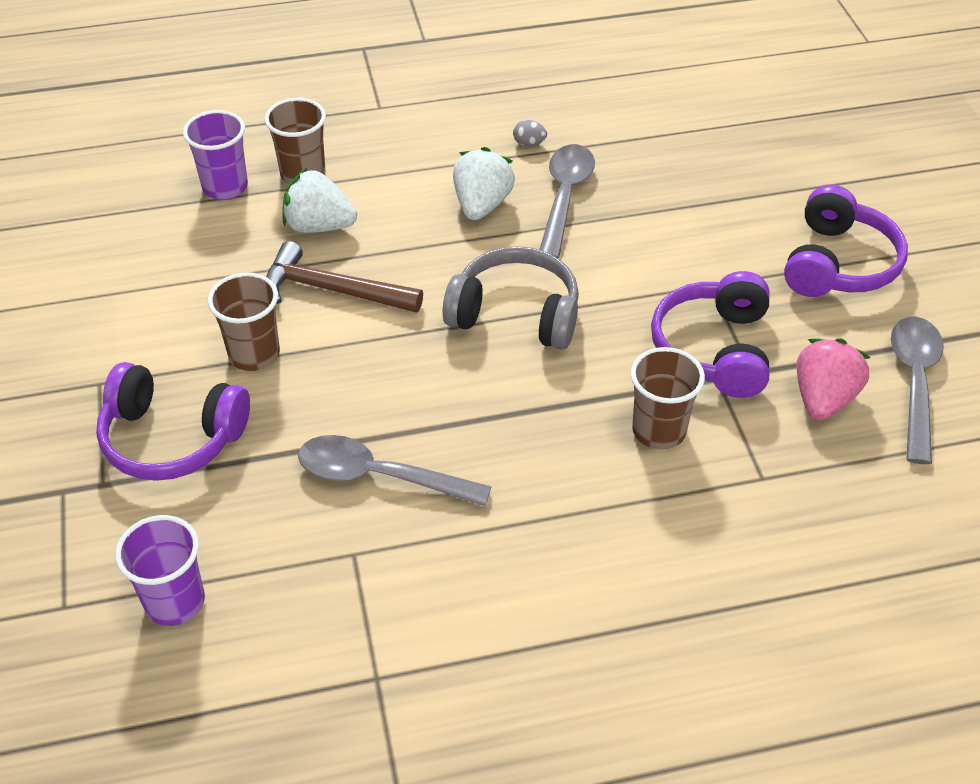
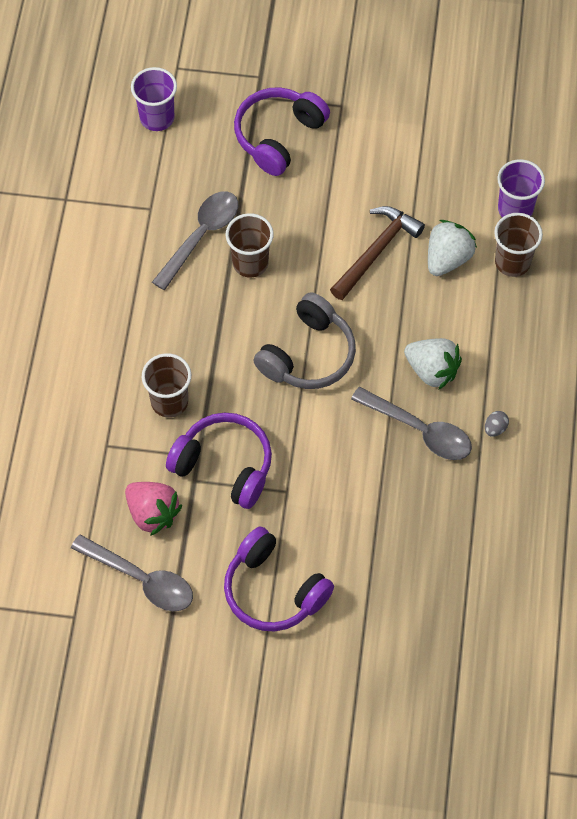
camera: 110 degrees right, 15 degrees up
brown cup [208,273,280,371] -> brown cup moved to [225,213,274,278]

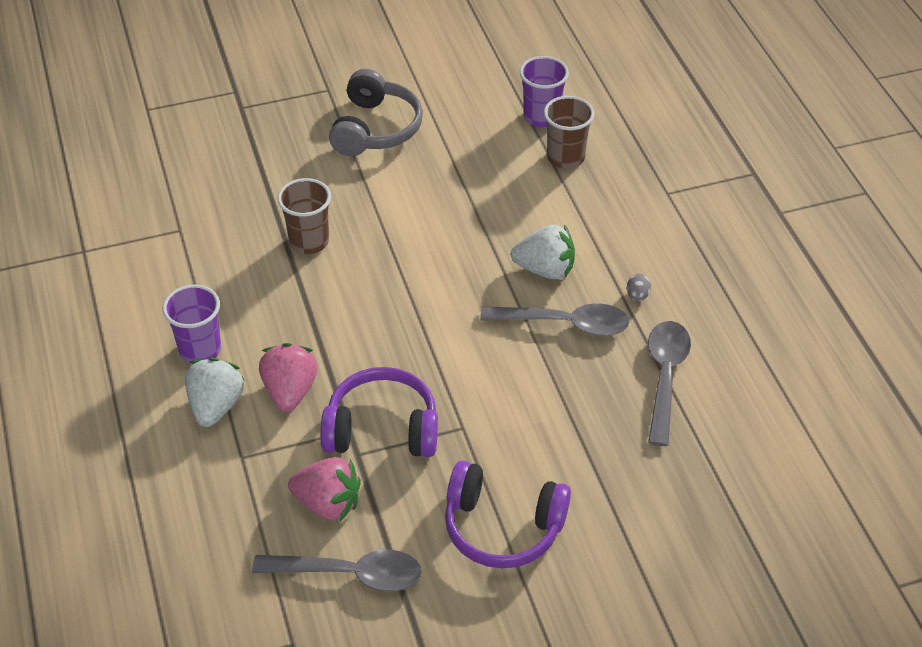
camera: 25 degrees left, 15 degrees down
purple cup [131,67,177,131] -> purple cup moved to [162,285,221,364]
brown cup [142,353,191,418] -> pink strawberry [259,343,318,412]
grey spoon [152,192,238,290] -> grey spoon moved to [648,321,691,446]
purple headphones [234,87,330,176] -> none
grey headphones [253,293,356,389] -> grey headphones moved to [329,69,423,156]
brown hammer [330,206,425,300] -> none
white strawberry [428,220,477,276] -> white strawberry moved to [185,358,244,427]

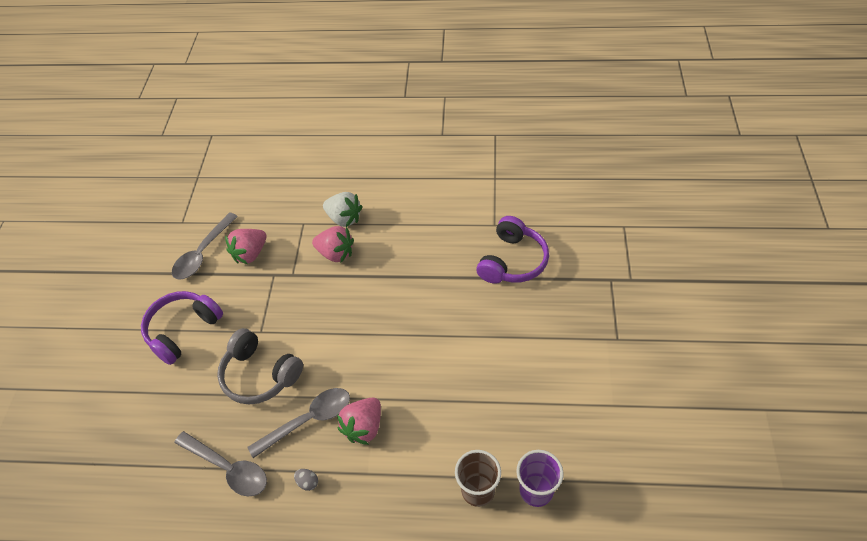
camera: 115 degrees right, 5 degrees up
purple cup [162,285,221,364] -> none
brown cup [277,178,331,254] -> none
purple headphones [320,367,438,457] -> purple headphones moved to [476,216,549,284]
grey headphones [329,69,423,156] -> grey headphones moved to [217,328,303,404]
grey spoon [480,303,629,336] -> grey spoon turned 150 degrees counterclockwise [247,388,350,458]
white strawberry [511,224,575,279] -> pink strawberry [337,397,381,445]

